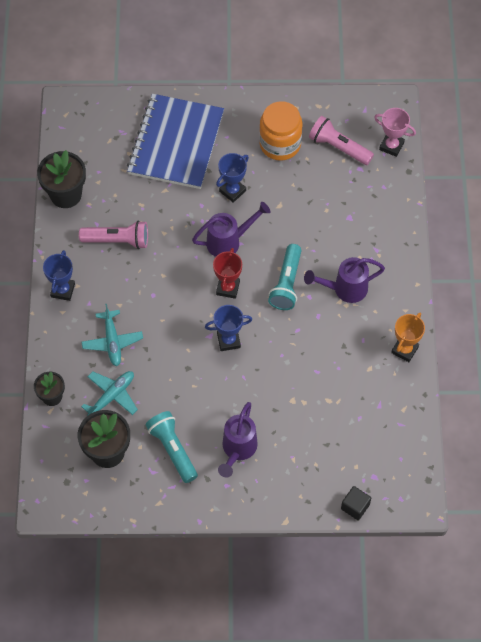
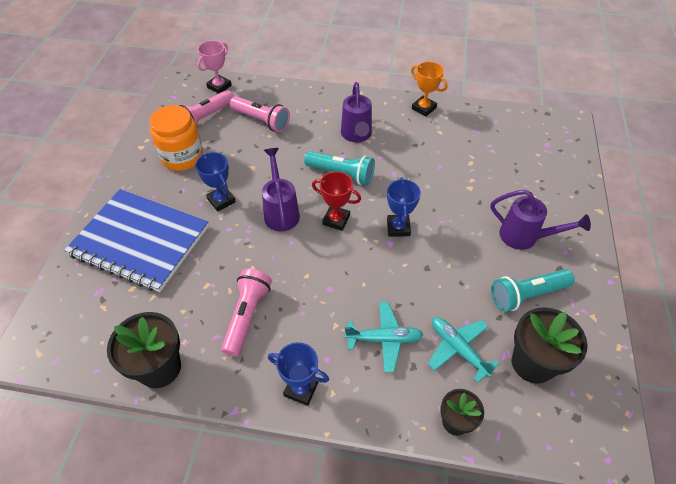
camera: 80 degrees left, 10 degrees down
black cube [341,486,371,520] -> none
none -> pink flashlight [230,96,290,132]

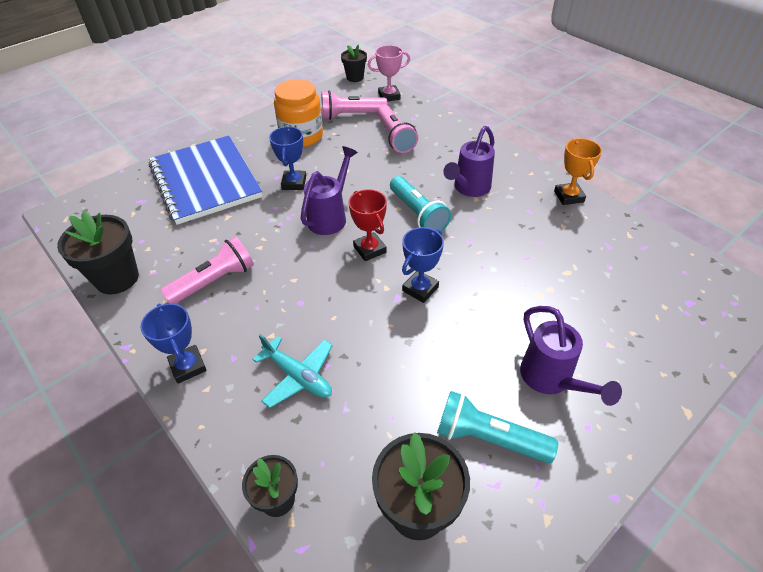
camera: 40 degrees right, 5 degrees down
turquoise plane [428,317,499,383] -> none
none -> black flower pot [341,44,367,82]

